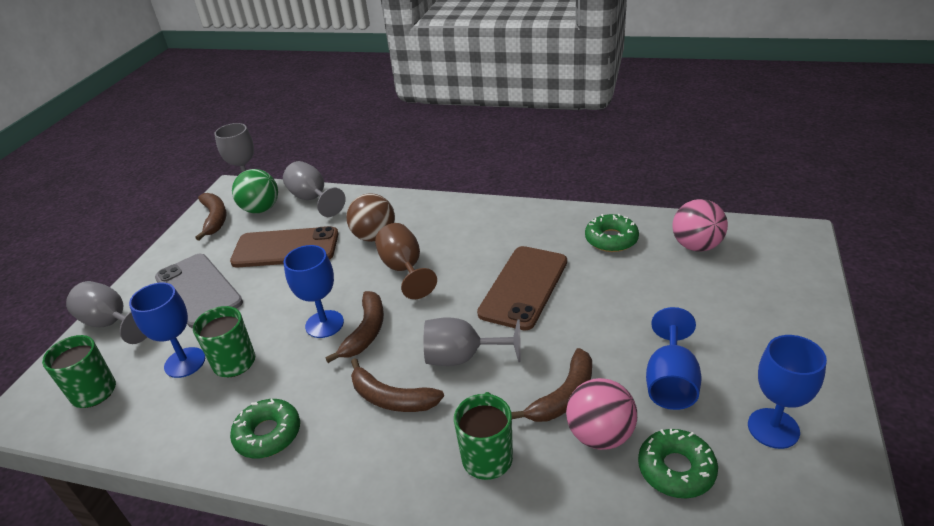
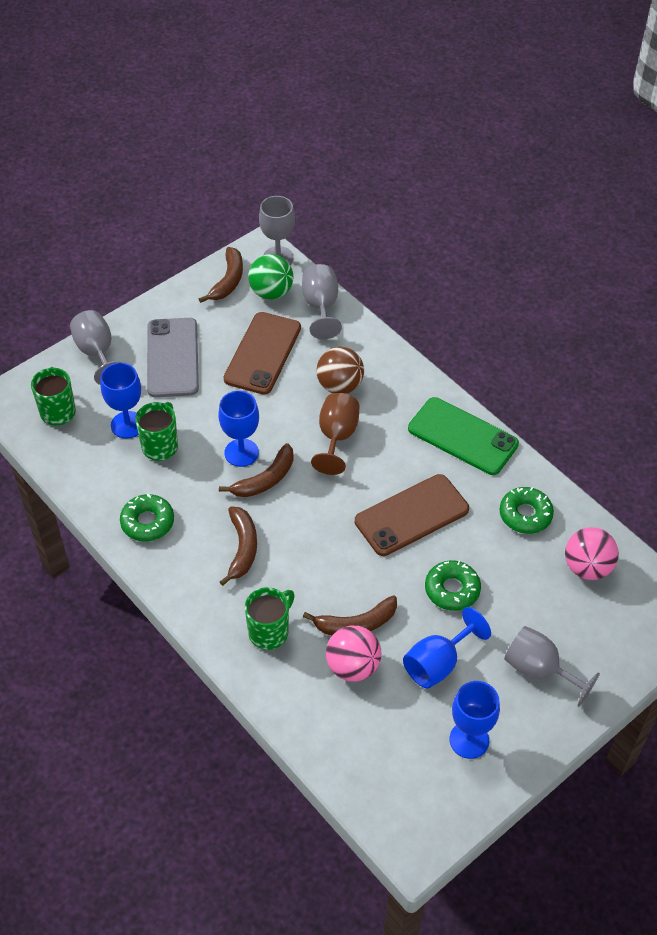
camera: 30 degrees right, 15 degrees up
brown phone [230,226,339,268] -> brown phone turned 75 degrees clockwise [224,312,301,395]
brown banana [351,358,444,412] -> brown banana turned 150 degrees counterclockwise [220,506,257,586]
grey goblet [424,317,521,366] -> grey goblet moved to [504,626,600,707]
green donut [638,429,718,498] -> green donut moved to [425,560,481,611]
none -> green phone [408,397,519,475]

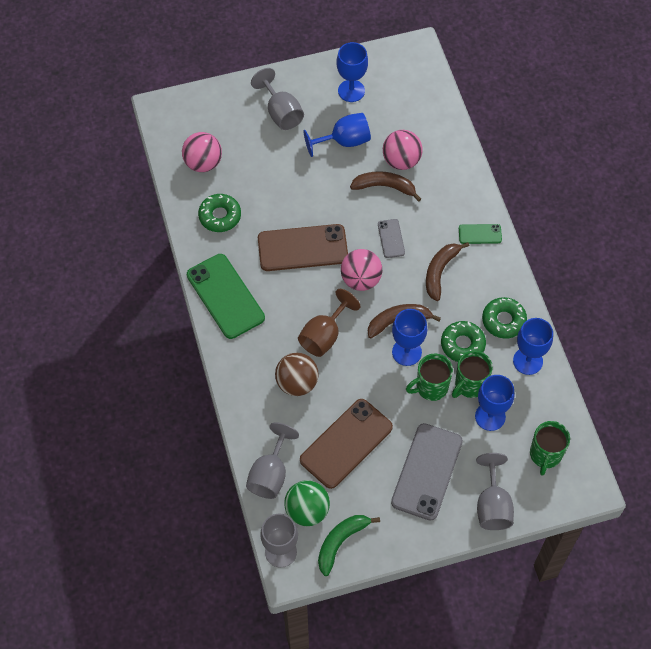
camera: 155 degrees left, 10 degrees up
brown banana [199,247,243,303] -> green banana [318,515,380,576]
green mug [245,587,295,650] -> green mug moved to [406,354,453,401]
green donut [425,560,481,611] -> green donut moved to [441,321,486,362]
none -> pink ball [341,249,382,291]
none -> grey phone [378,219,405,258]
none -> green phone [459,224,502,244]
none -> blue goblet [513,318,553,375]

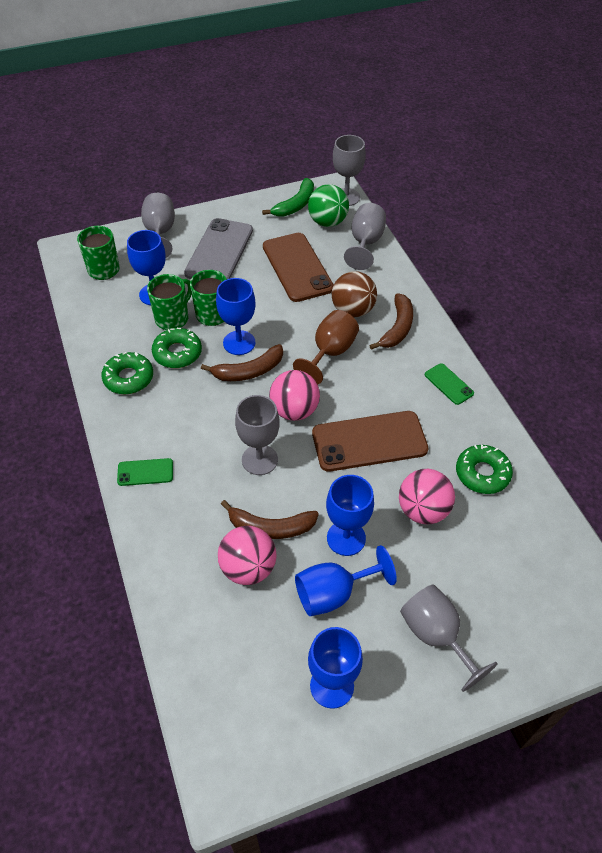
camera: 175 degrees right, 10 degrees down
pink ball [182,132,222,172] -> pink ball moved to [399,469,455,524]
green phone [187,254,265,339] -> green phone [425,363,474,405], size x0.48
brown phone [300,399,393,489] -> brown phone turned 60 degrees counterclockwise [263,233,334,302]
grey phone [378,219,405,258] -> grey goblet [235,395,280,475]
brown banana [426,242,469,301] -> brown banana moved to [369,293,413,350]
blue goblet [513,318,553,375] -> blue goblet moved to [326,475,374,556]

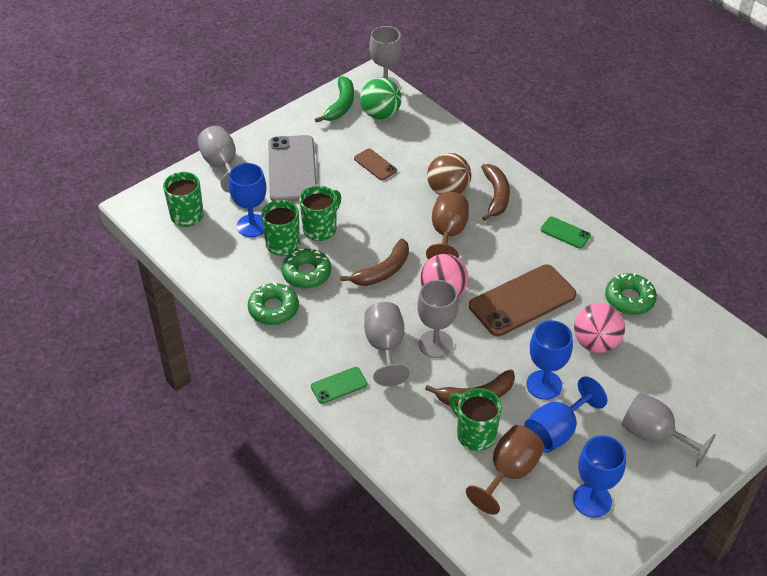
camera: 20 degrees left, 5 degrees down
blue goblet [216,278,256,355] -> none
pink ball [218,526,276,585] -> green mug [449,388,502,451]
brown phone [263,233,334,302] -> brown phone [354,148,397,180], size x0.48
grey goblet [344,203,386,270] -> grey goblet moved to [364,302,409,386]
none -> brown goblet [466,425,545,515]

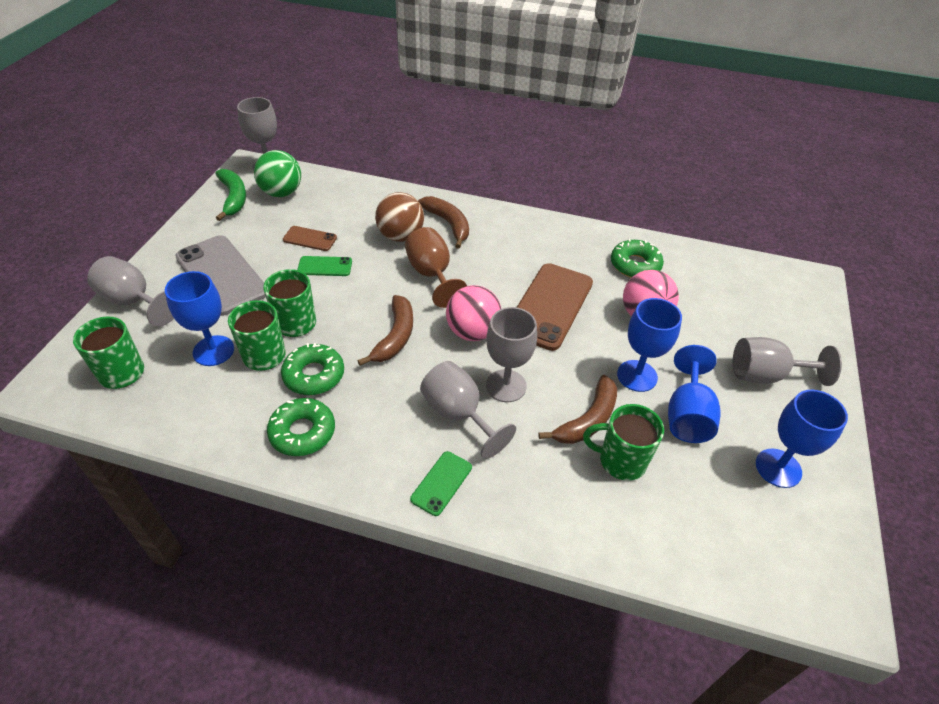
camera: 35 degrees left, 0 degrees up
brown goblet [466,425,545,515] -> none
green phone [540,217,591,248] -> green phone moved to [297,256,352,276]

